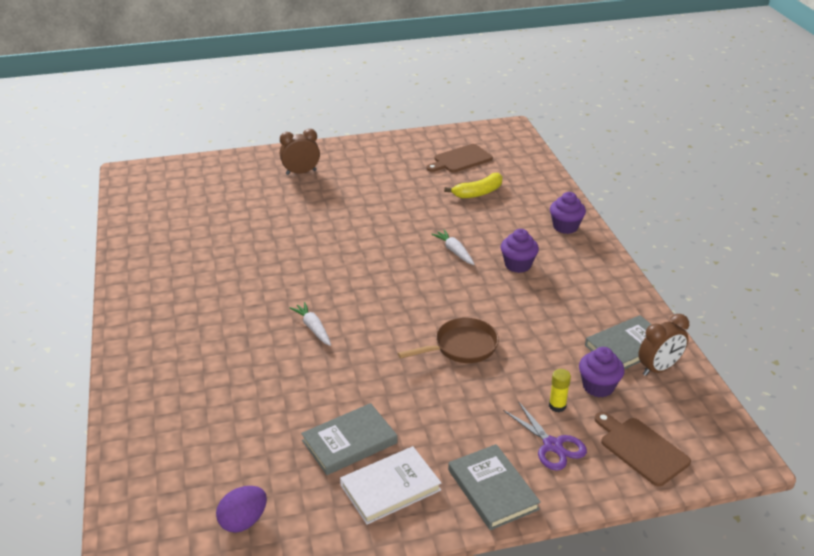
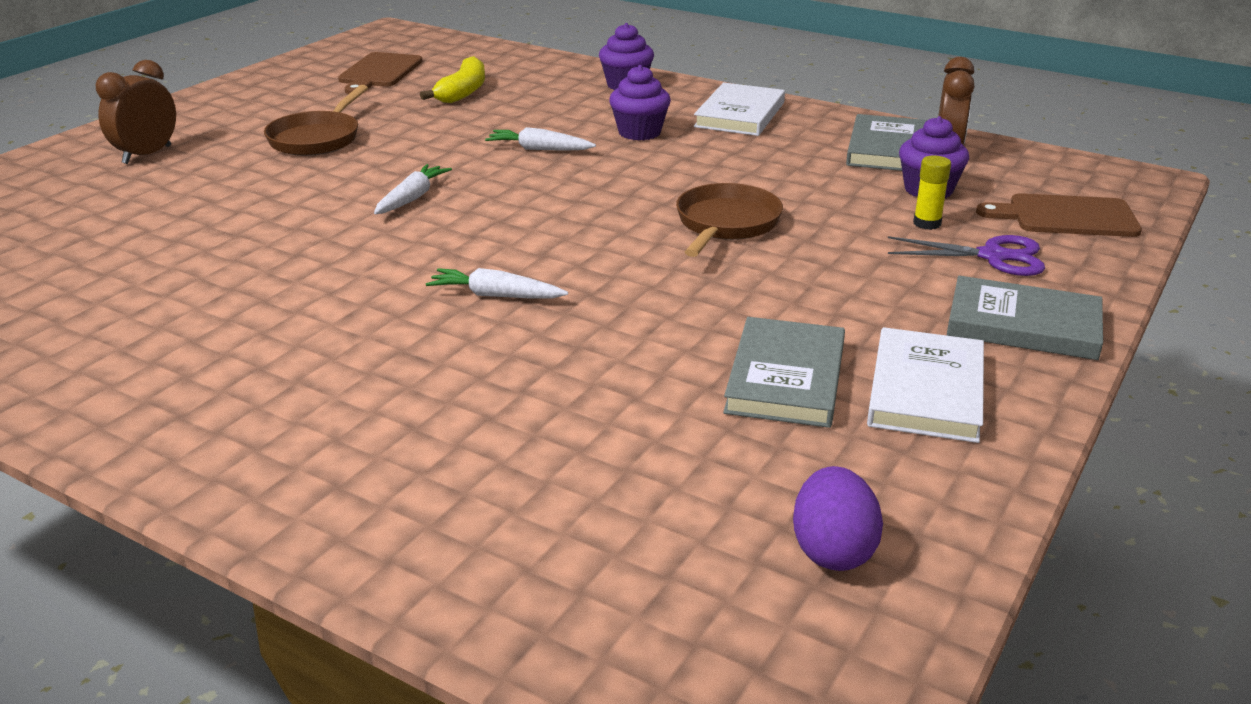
camera: 45 degrees left, 5 degrees down
none -> brown pan [264,85,368,156]
none -> white carrot [374,164,452,214]
none -> white book [694,82,785,136]

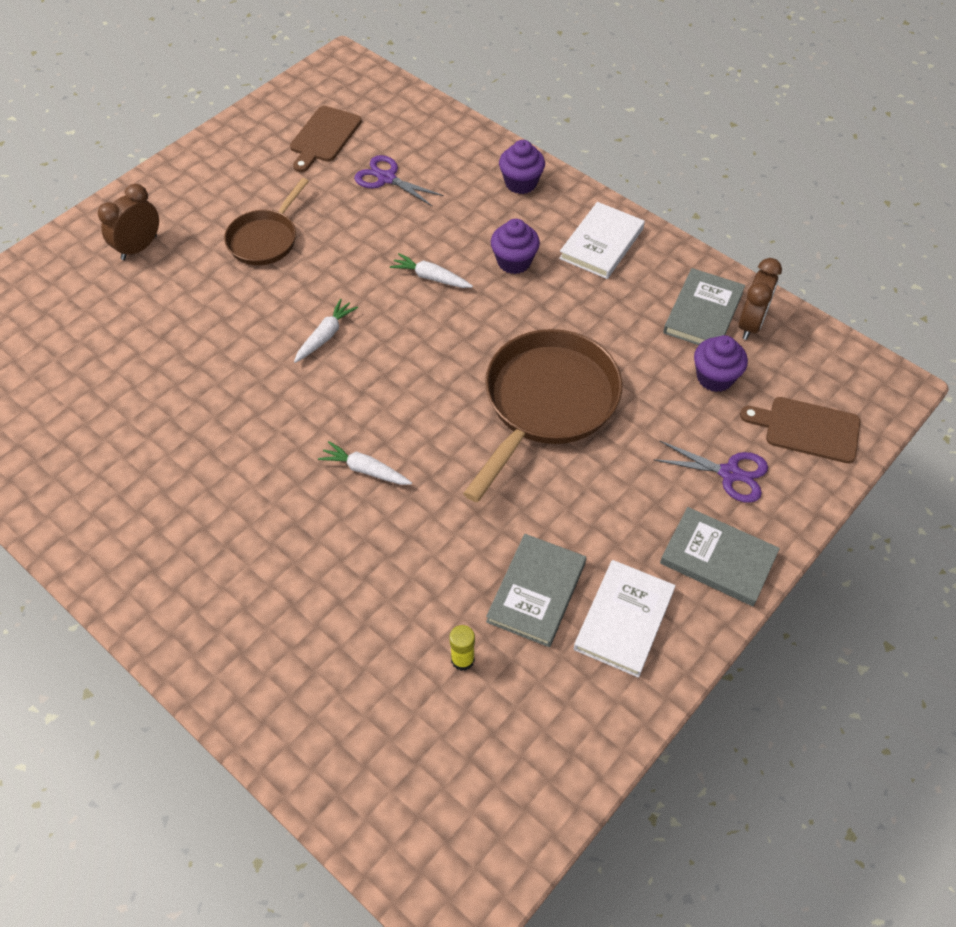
camera: 10 degrees right, 25 degrees up
yellow banana [420,56,485,103] -> purple scissors [354,155,444,207]
brown pan [676,183,783,257] -> brown pan [463,329,622,502], size x1.72
purple egg [793,466,883,571] -> none
yellow glue stick [913,156,951,230] -> yellow glue stick moved to [449,625,475,671]

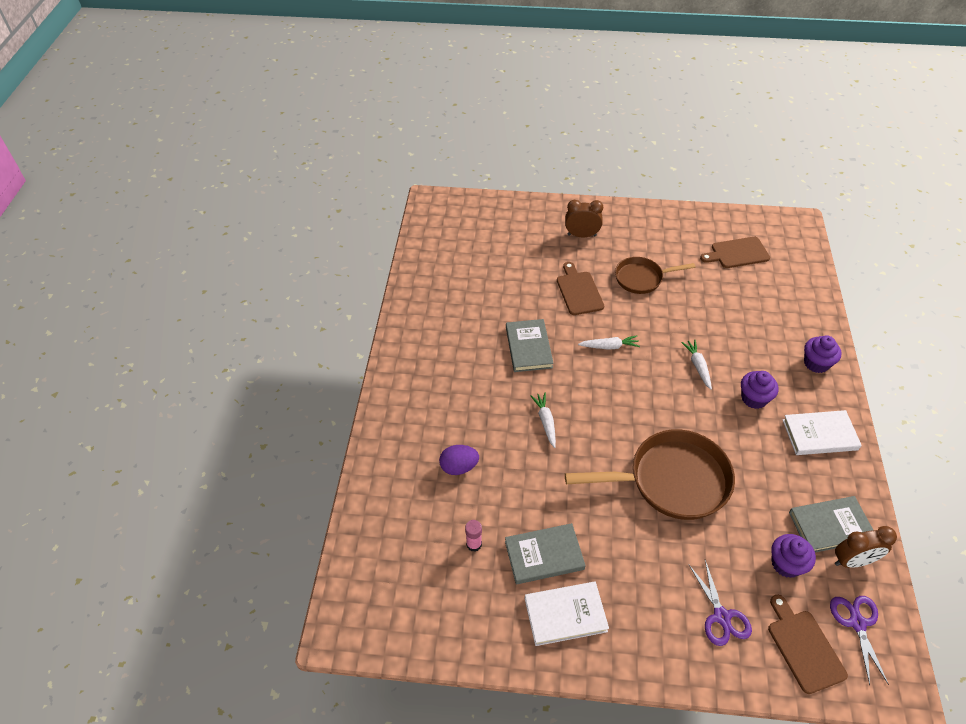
camera: 55 degrees right, 5 degrees down
purple scissors [354,155,444,207] -> purple scissors moved to [830,596,889,685]
yellow glue stick [449,625,475,671] -> pink glue stick [465,520,482,552]
grey book [660,507,780,606] -> grey book moved to [506,319,554,372]
none -> purple egg [439,445,479,475]
none -> brown cutting board [557,262,604,315]

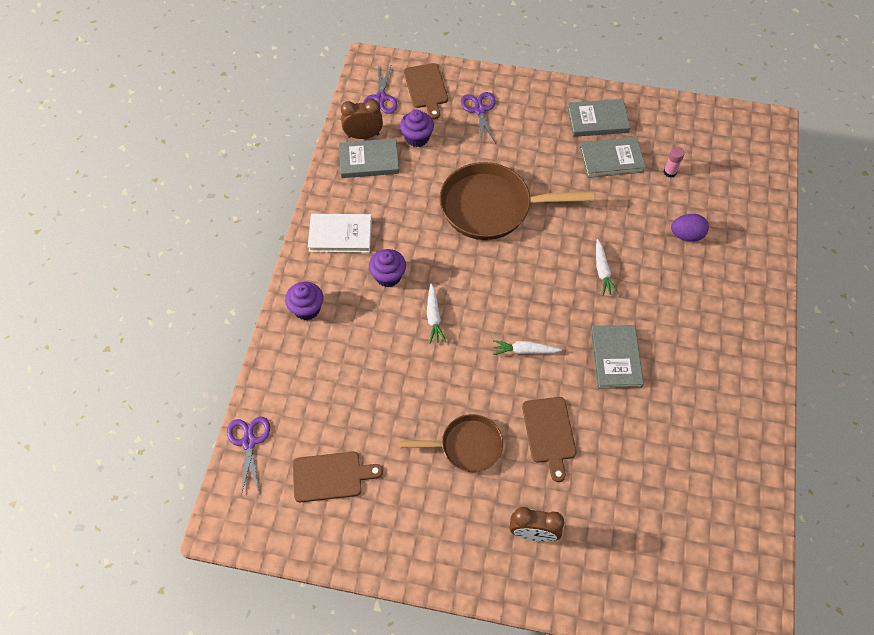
camera: 175 degrees left, 10 degrees up
white book [525,582,609,646] -> grey book [567,99,630,137]
none -> purple scissors [227,417,270,496]

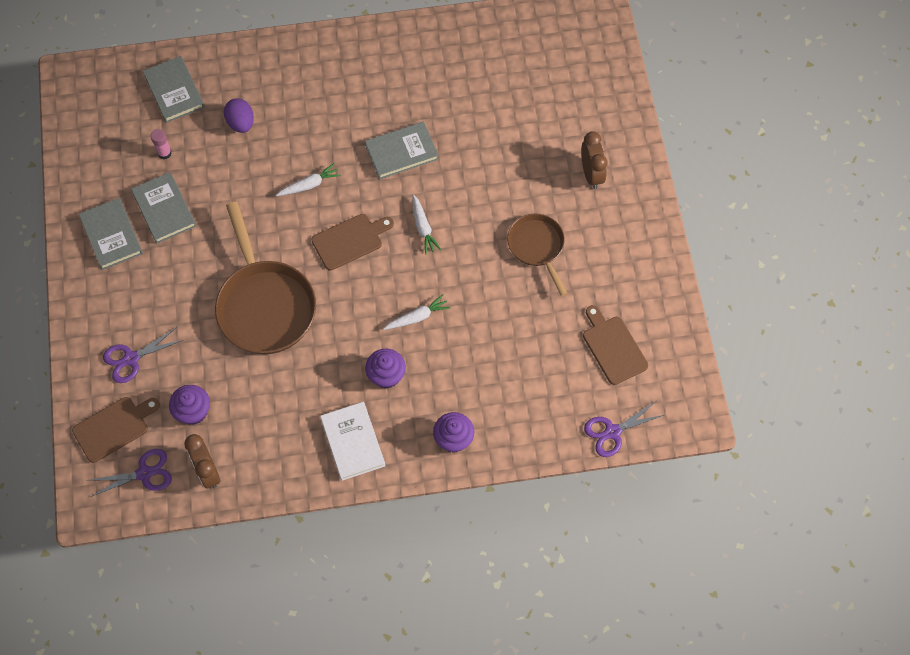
camera: 110 degrees left, 5 degrees up
grey book [339,138,399,178] -> grey book moved to [143,56,205,123]
brown cutting board [522,397,576,482] -> brown cutting board moved to [312,214,394,271]

